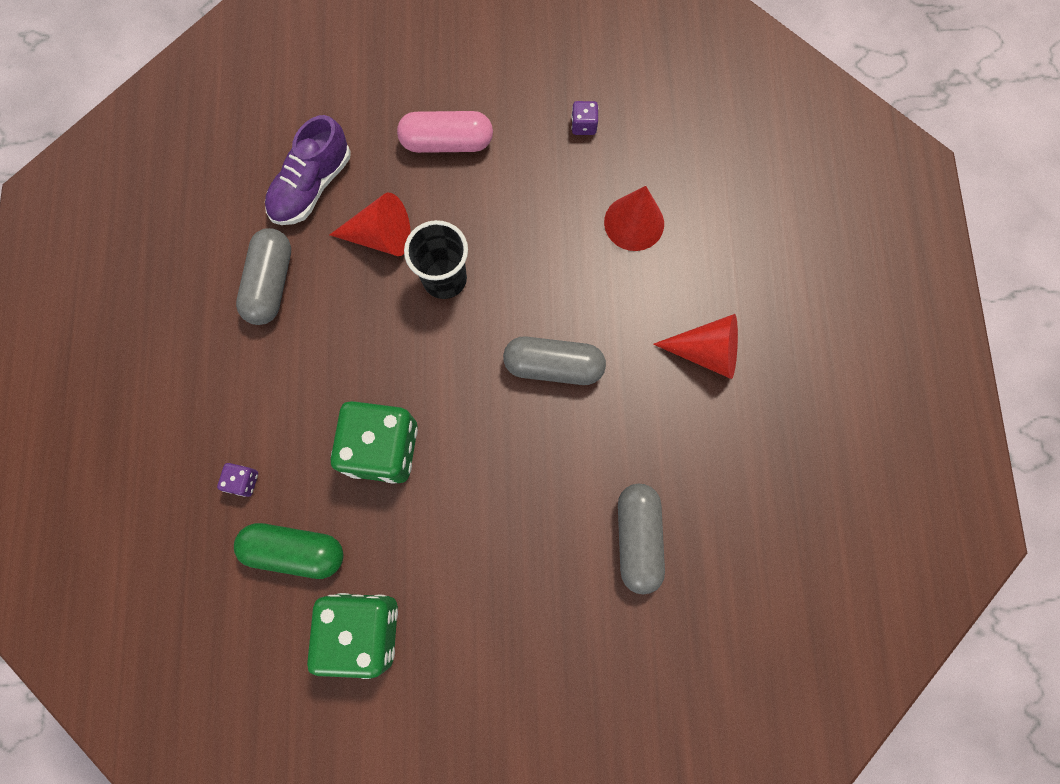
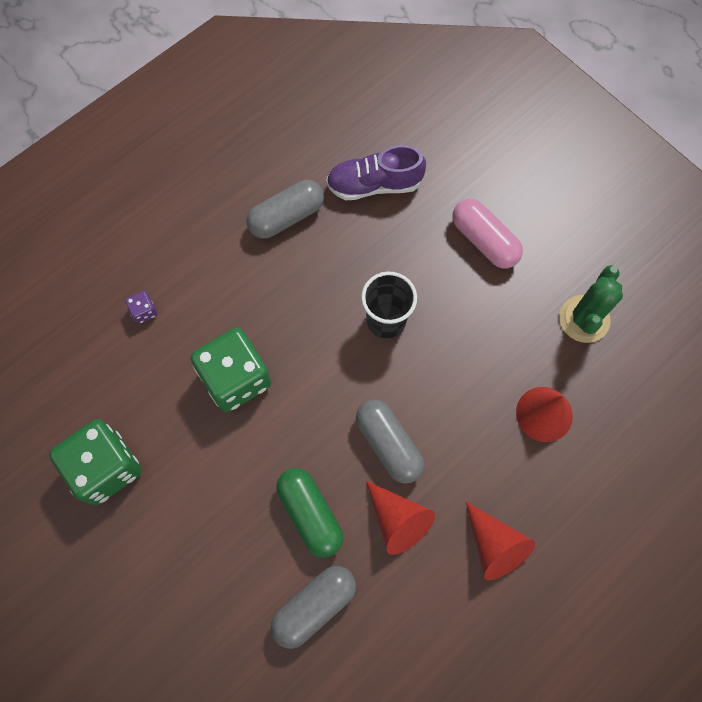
camera: 50 degrees right, 5 degrees down
green capsule [234,523,344,579] -> green capsule moved to [276,468,343,558]
red cone [330,193,411,256] -> red cone moved to [366,481,435,555]
purple dice [572,101,598,135] -> green cactus [559,265,623,343]

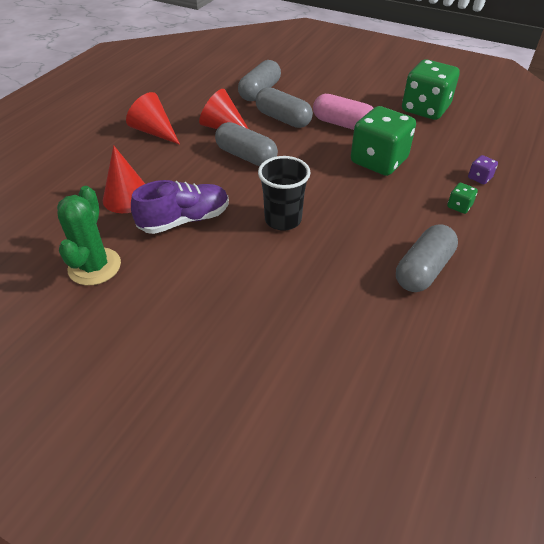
camera: 160 degrees right, 25 degrees down
green capsule [276,468,343,558] -> grey capsule [255,87,313,128]
purple shoe [326,145,426,200] -> purple shoe moved to [131,180,229,234]
pink capsule [453,199,523,269] -> pink capsule moved to [313,94,373,130]
none -> green dice [447,183,478,214]

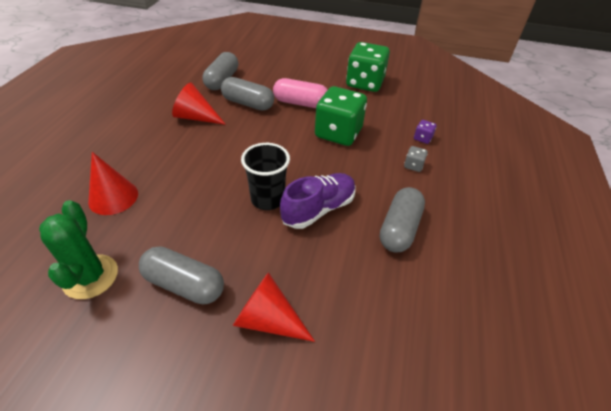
camera: 15 degrees left, 0 degrees up
red cone [126,92,180,145] -> red cone moved to [233,272,315,342]
purple shoe [131,180,229,234] -> purple shoe moved to [280,173,356,229]
grey capsule [215,122,278,166] -> grey capsule moved to [139,246,224,304]
green dice [447,183,478,214] -> grey dice [404,146,428,172]

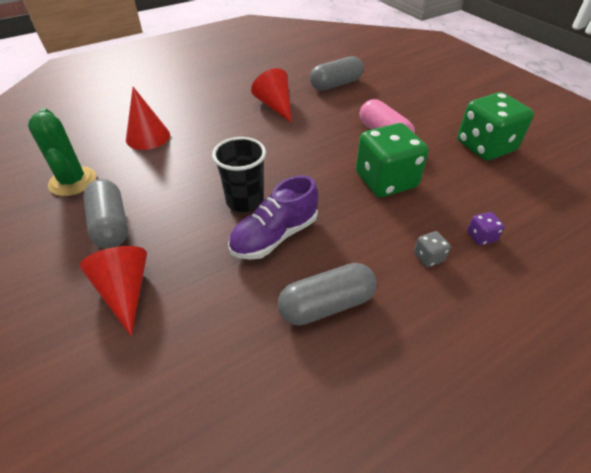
camera: 45 degrees right, 0 degrees up
green cactus [39,200,118,299] -> green cactus turned 60 degrees counterclockwise [28,108,96,196]
grey capsule [221,77,274,111] -> none
purple shoe [280,173,356,229] -> purple shoe turned 135 degrees clockwise [228,175,318,260]

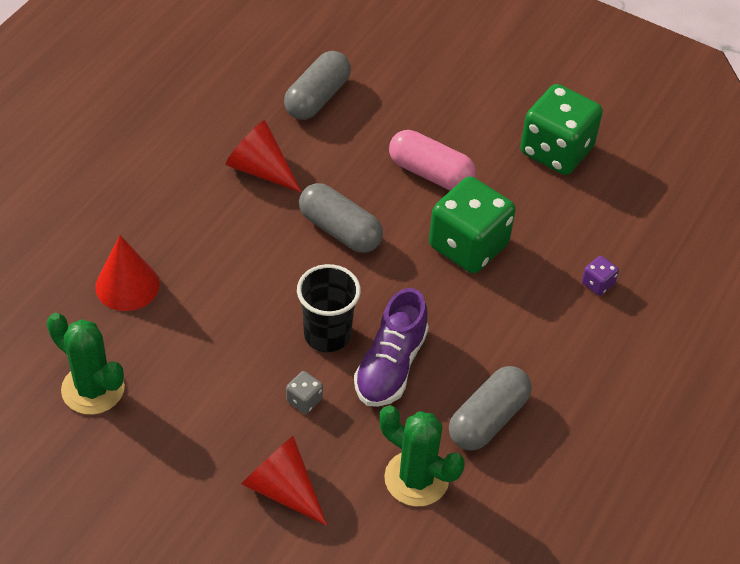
camera: 30 degrees left, 5 degrees up
grey capsule [83,179,128,248] -> grey capsule moved to [299,183,383,253]
grey dice [414,231,451,267] -> grey dice moved to [286,371,323,414]
none -> green cactus [379,405,465,506]

